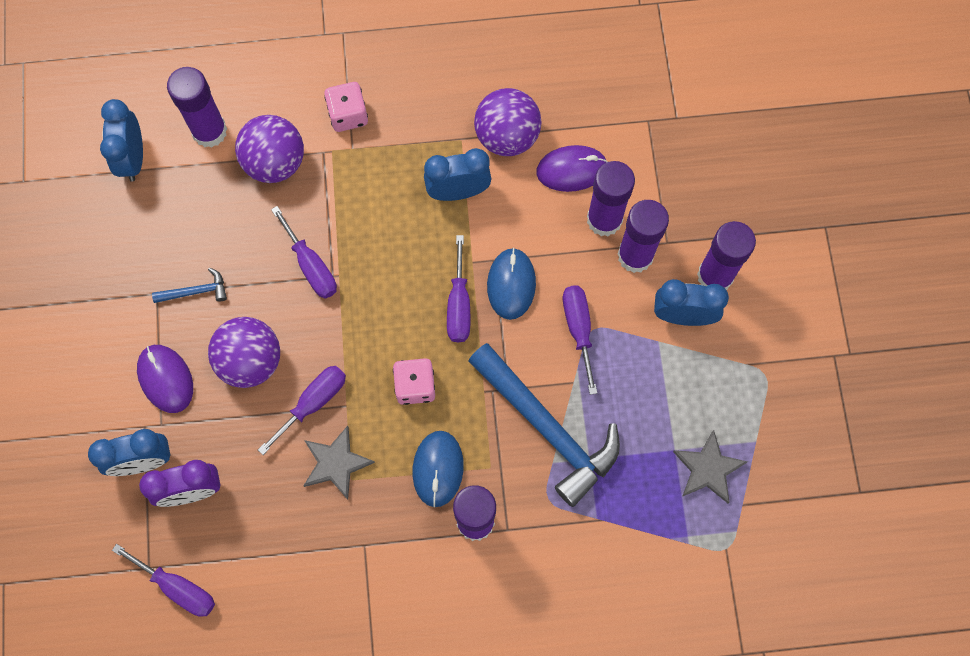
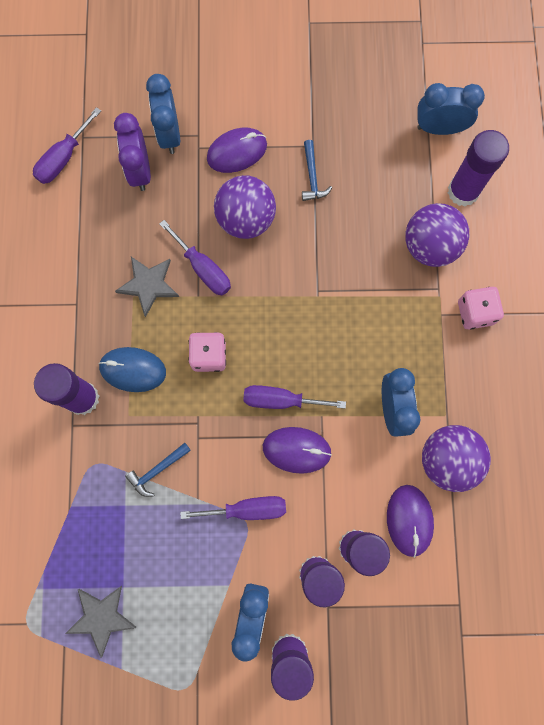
camera: 95 degrees right, 5 degrees up
purple screwdriver [271,206,337,299] -> none
blue hammer [468,343,620,507] -> blue hammer [125,443,191,497], size x0.42
blue mouse [487,248,536,320] -> purple mouse [263,427,332,474]

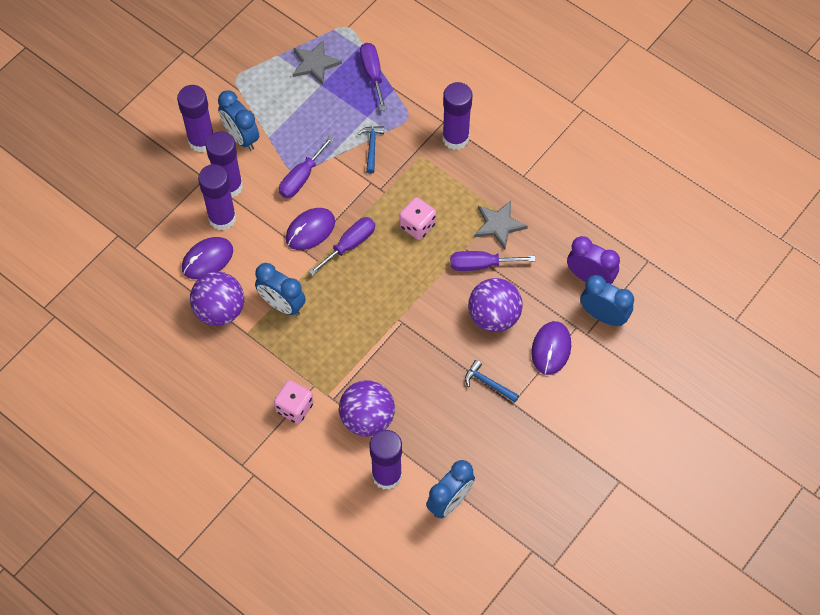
camera: 130 degrees right, 15 degrees down
purple screwdriver [33,107,101,184] -> purple screwdriver moved to [360,43,387,111]
blue mouse [98,347,166,392] -> none
purple mouse [387,485,434,558] -> purple mouse turned 75 degrees counterclockwise [182,237,233,279]

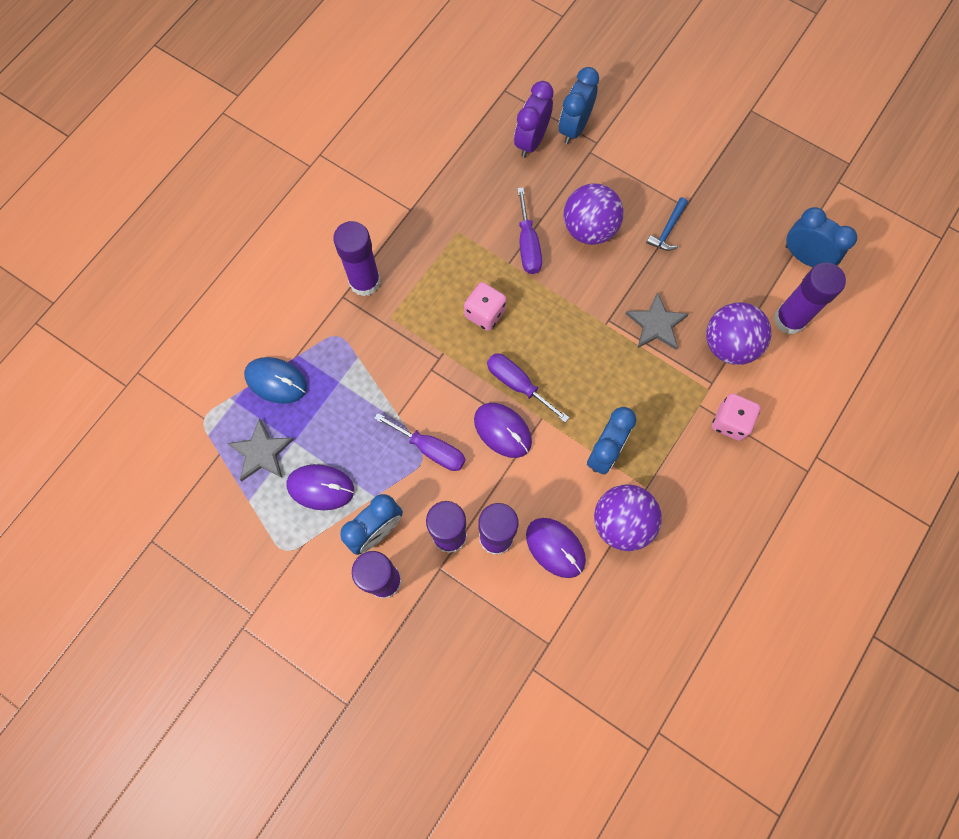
camera: 95 degrees left, 10 degrees up
blue hammer [358,126,384,174] -> none
purple screwdriver [360,43,387,111] -> blue mouse [244,357,307,404]
grey star [474,201,528,250] -> grey star moved to [625,292,689,350]
purple mouse [531,321,571,375] -> purple mouse moved to [286,464,354,510]

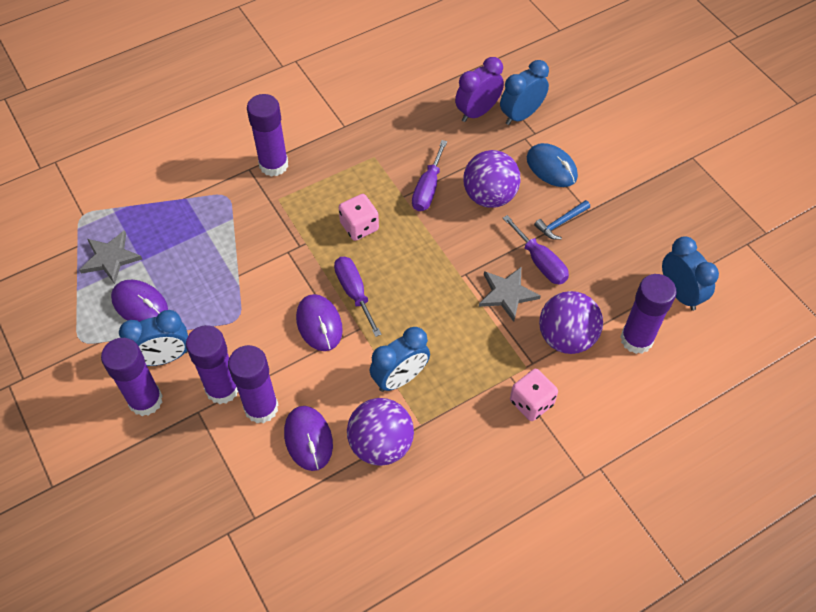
camera: 25 degrees right, 15 degrees down
blue mouse [244,357,307,404] -> blue mouse moved to [527,143,578,187]
purple screwdriver [374,413,466,471] -> purple screwdriver moved to [503,215,569,285]

